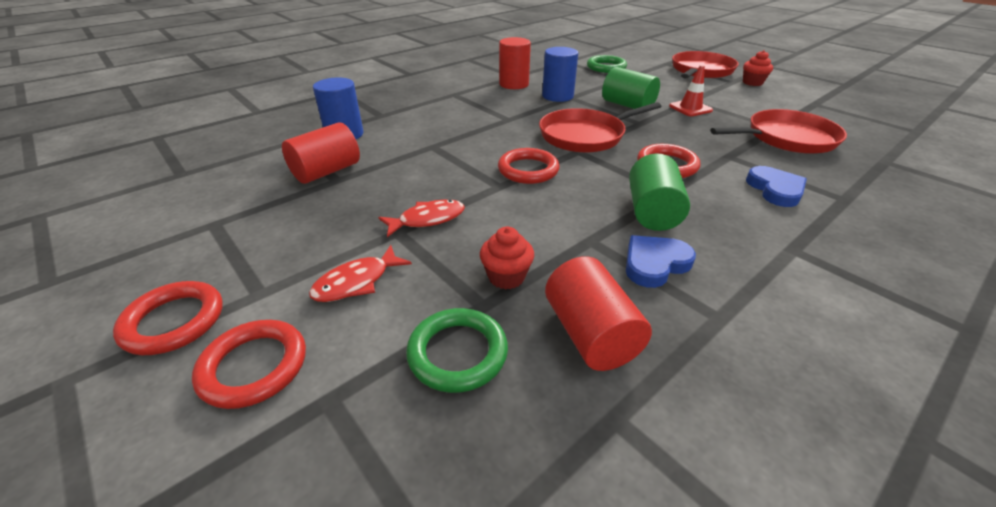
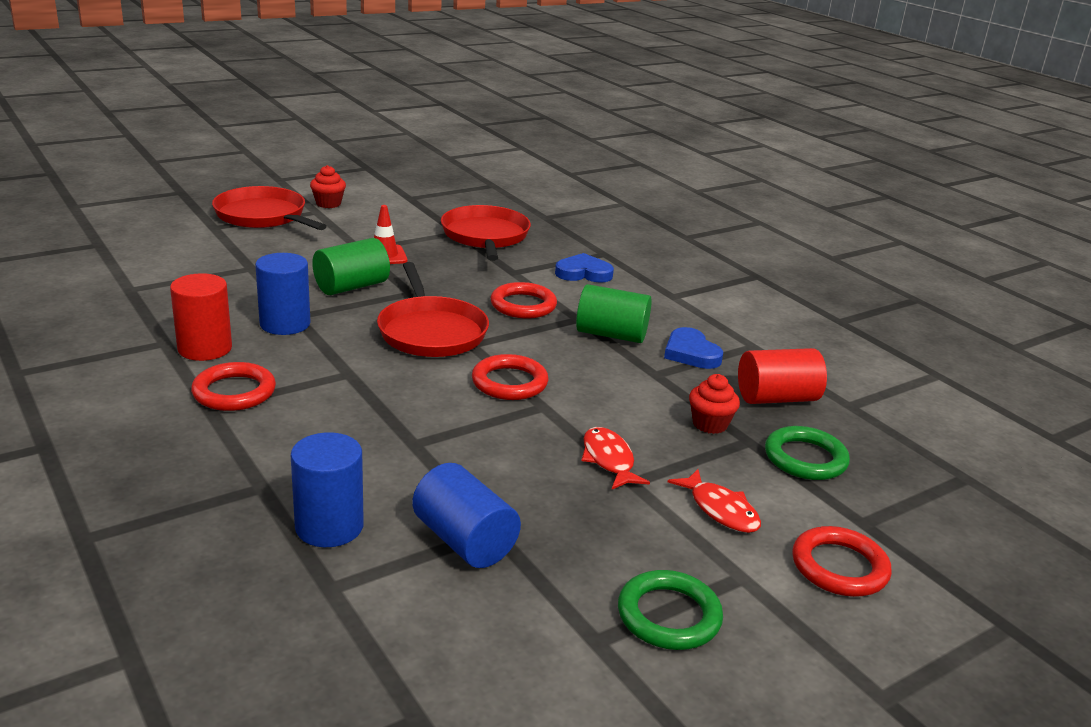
camera: 85 degrees left, 10 degrees down
red ring [113,281,223,355] -> red ring moved to [191,362,276,411]
red cylinder [282,122,360,184] -> blue cylinder [412,463,521,568]
green ring [587,55,627,73] -> green ring moved to [618,570,723,650]

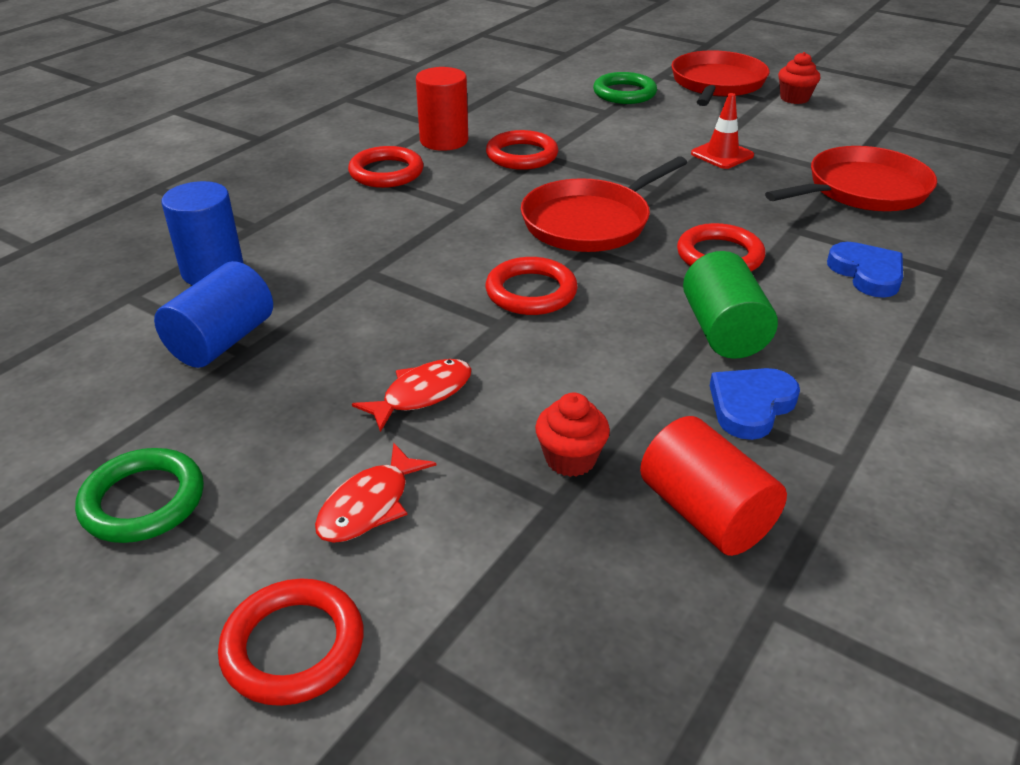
camera: 70 degrees right, 10 degrees up
blue cylinder [255,253,310,335] -> red ring [486,130,558,170]
green cylinder [312,238,390,295] -> none
green ring [765,426,850,480] -> green ring moved to [593,72,657,104]

